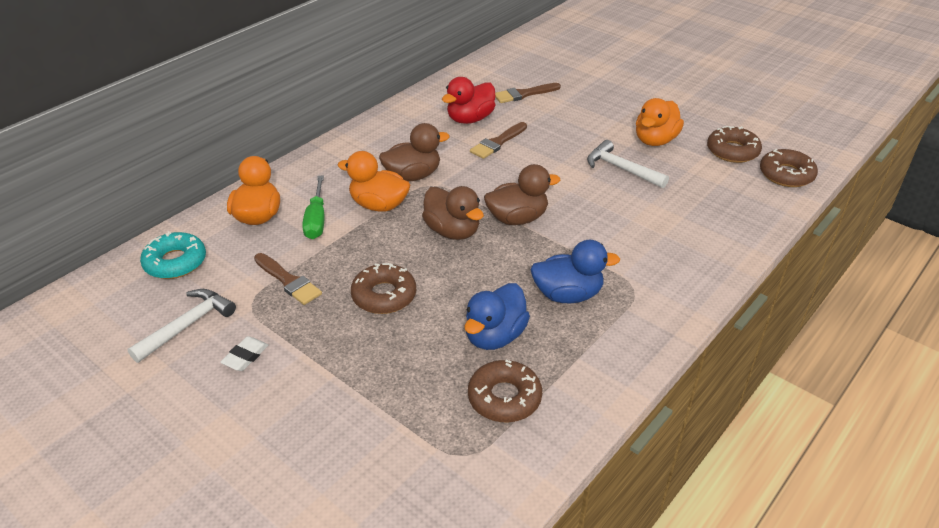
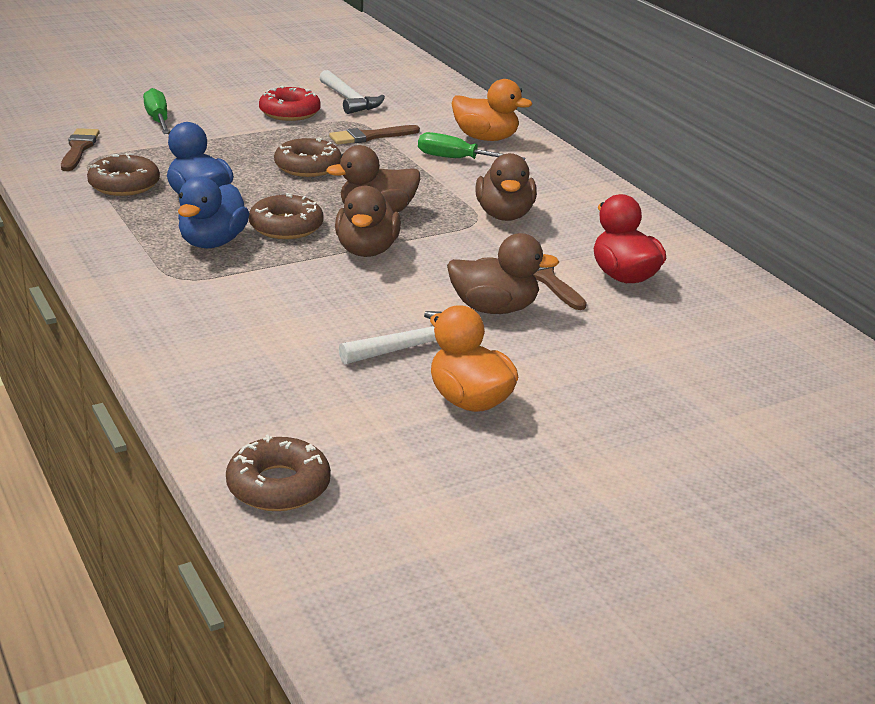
camera: 110 degrees right, 10 degrees down
turquoise donut [140,231,206,279] -> none
white eraser [220,336,268,371] -> red donut [259,86,321,121]
orange duck [337,151,410,212] -> none
brown brush [495,83,561,103] -> brown brush moved to [61,128,100,171]
brown donut [707,126,762,163] -> brown donut moved to [249,193,324,239]
none -> green screwdriver [143,88,170,134]
none -> brown duck [447,233,559,314]

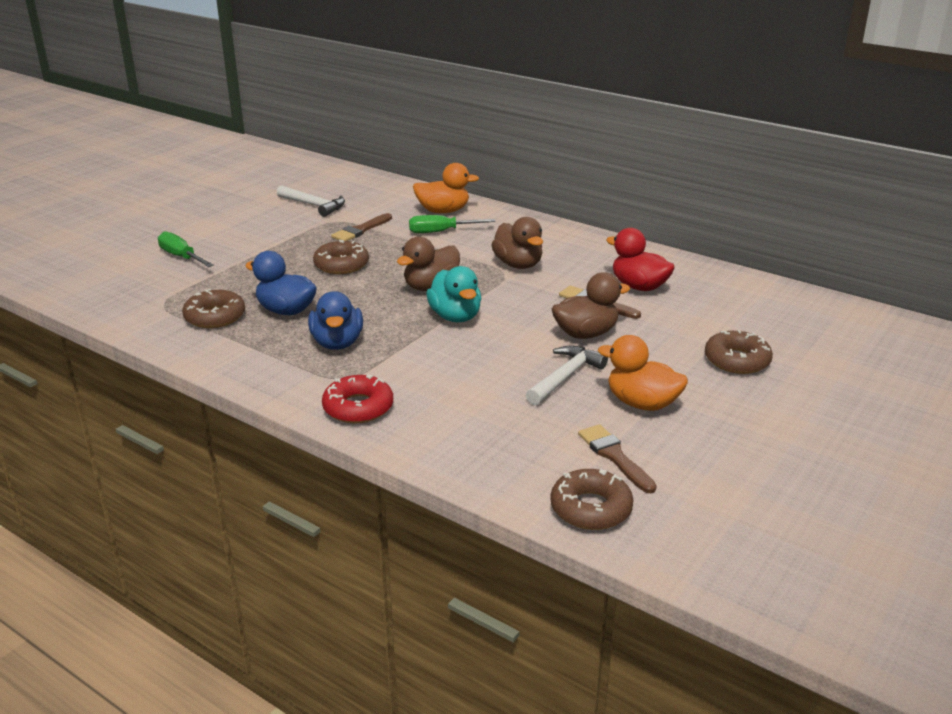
camera: 25 degrees left, 0 degrees up
brown brush [61,128,100,171] -> brown brush moved to [578,424,657,493]
brown donut [249,193,324,239] -> brown donut moved to [705,330,773,374]
red donut [259,86,321,121] -> red donut moved to [322,374,393,423]
brown duck [335,186,401,257] -> turquoise duck [426,266,481,322]

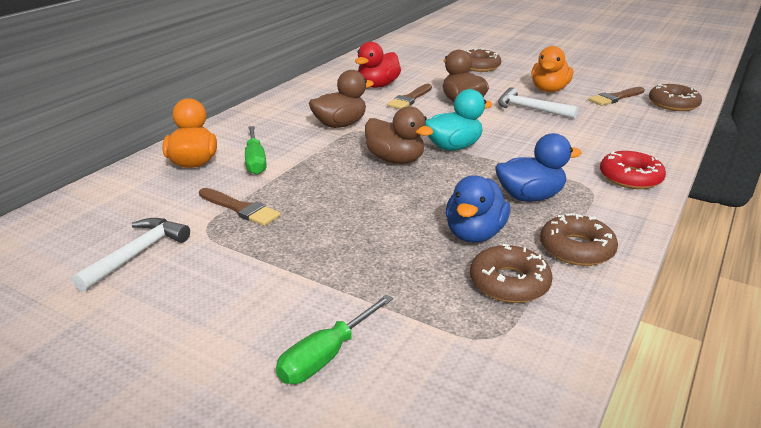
camera: 95 degrees left, 0 degrees up
brown donut [313,240,369,274] -> brown donut moved to [540,213,618,266]

